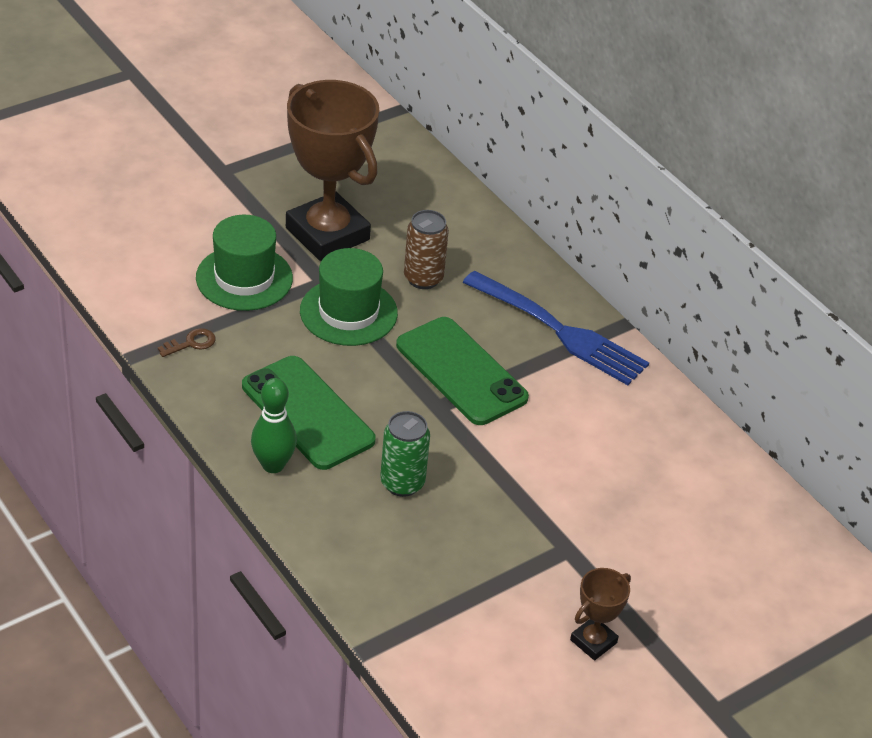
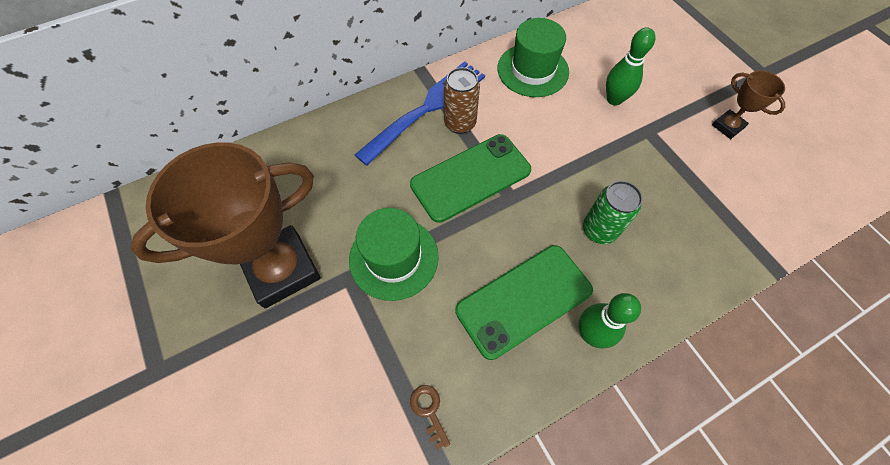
camera: 80 degrees left, 20 degrees up
green hat [196,215,293,311] -> green hat moved to [498,18,569,97]
brown can [404,210,449,289] -> brown can moved to [444,67,480,134]
none -> green bowling pin [606,28,655,105]

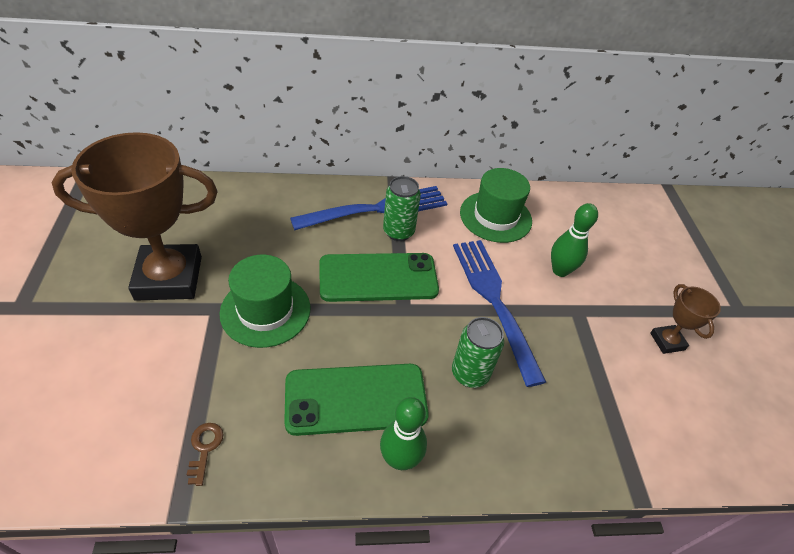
camera: 20 degrees right, 15 degrees down
brown can [444,67,480,134] -> green can [383,176,421,241]
none -> blue fork [453,240,546,387]

